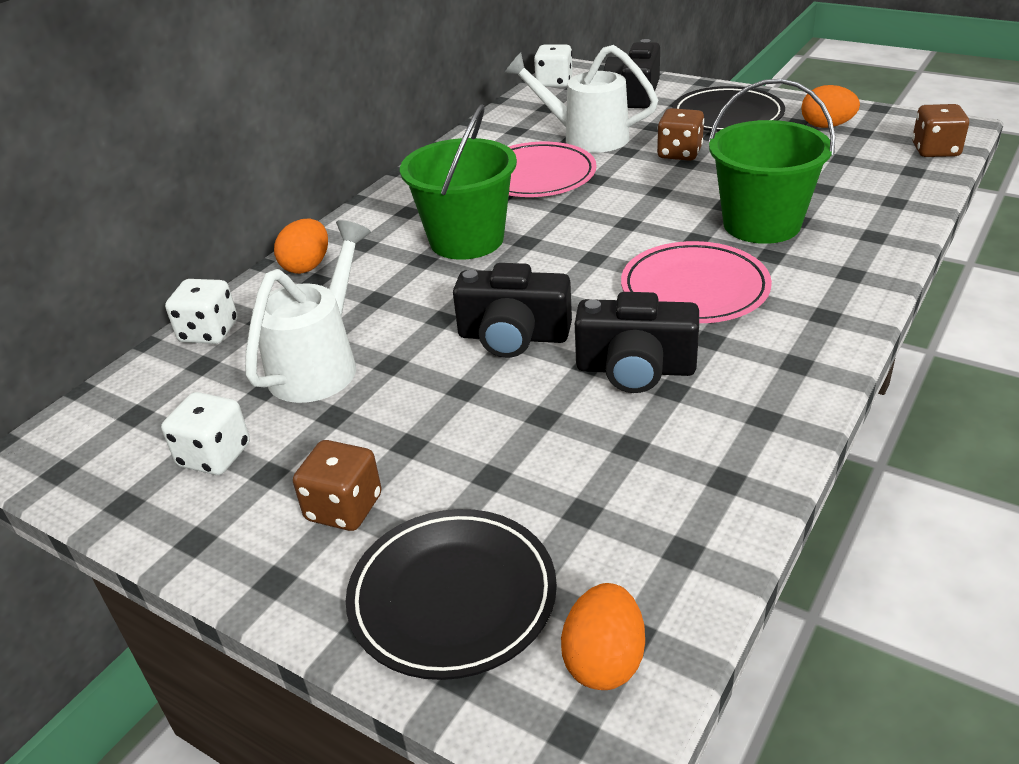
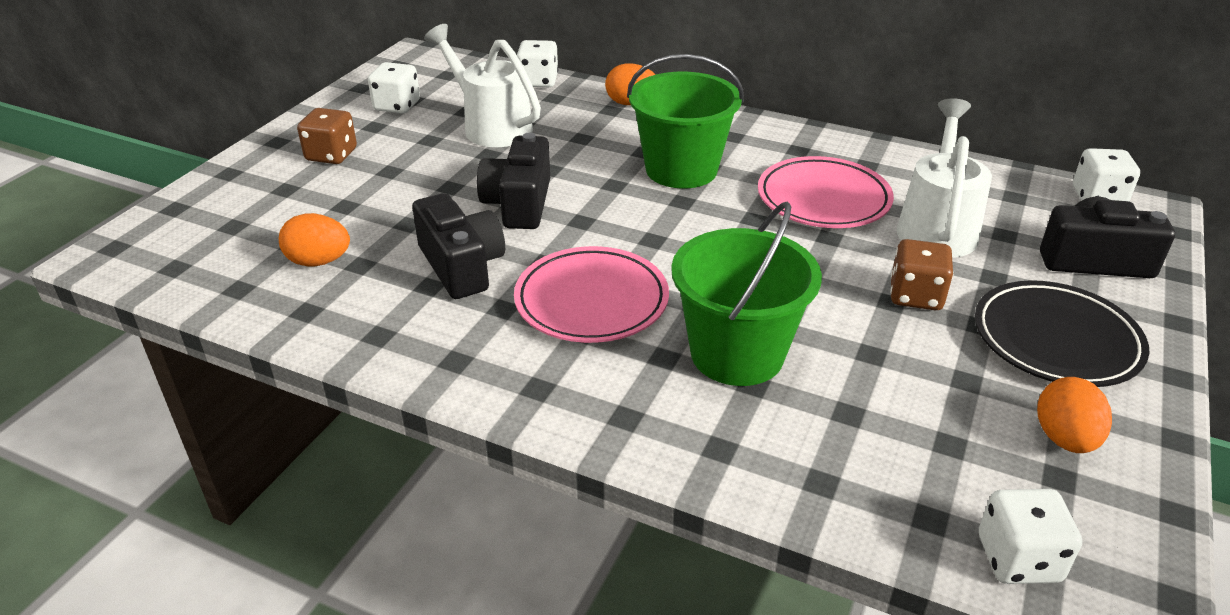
camera: 80 degrees right, 0 degrees up
white watering can [245,220,371,403] -> white watering can turned 150 degrees counterclockwise [424,24,541,147]
black plate [346,509,557,680] -> none
orange egg [561,583,645,690] -> orange egg moved to [279,213,350,266]
black camera [575,292,699,393] -> black camera turned 150 degrees clockwise [412,193,505,299]
brown dice [912,104,969,157] -> white dice [979,489,1082,584]

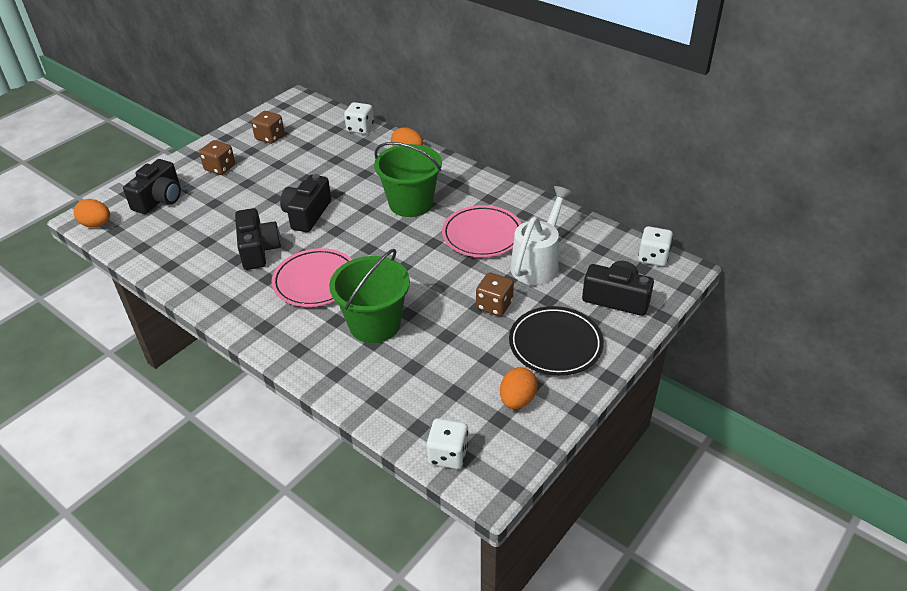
camera: 15 degrees right, 5 degrees up
orange egg [279,213,350,266] -> orange egg moved to [74,199,110,228]
white dice [368,62,420,114] -> brown dice [251,111,284,144]
white watering can [424,24,541,147] -> none
none -> black camera [123,159,181,214]

